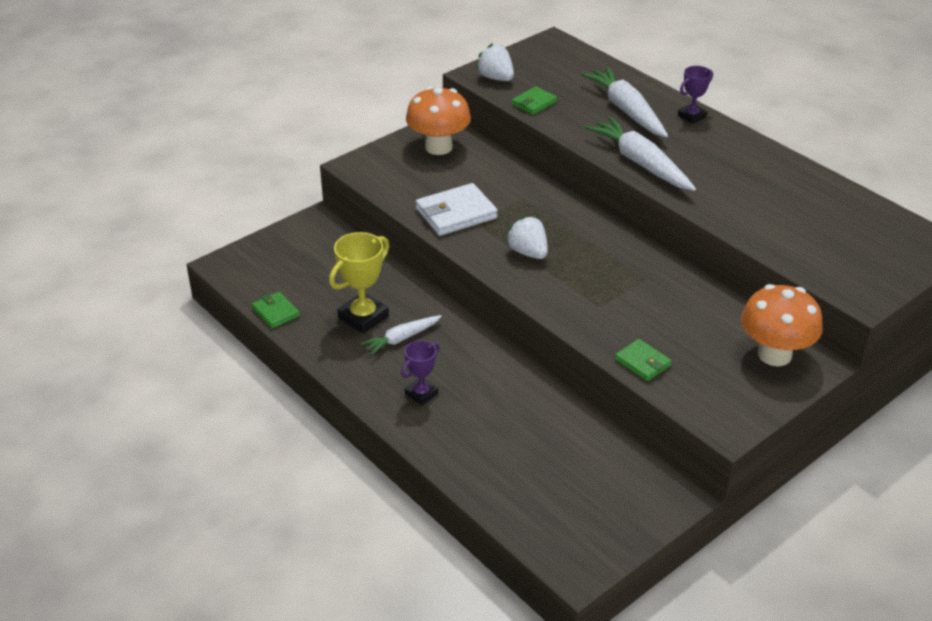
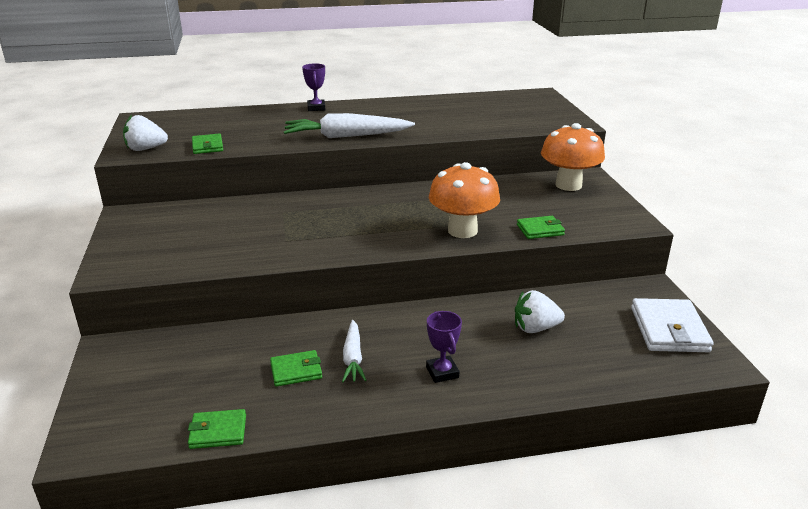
camera: 60 degrees left, 10 degrees down
yellow trophy [329,232,389,334] -> green wallet [270,350,322,387]
orange mushroom [406,86,471,155] -> orange mushroom moved to [429,162,500,238]
white wallet [416,183,498,236] -> white wallet moved to [631,298,713,352]
white strawberry [505,216,548,259] -> white strawberry moved to [515,290,565,333]
white carrot [581,67,668,138] -> none

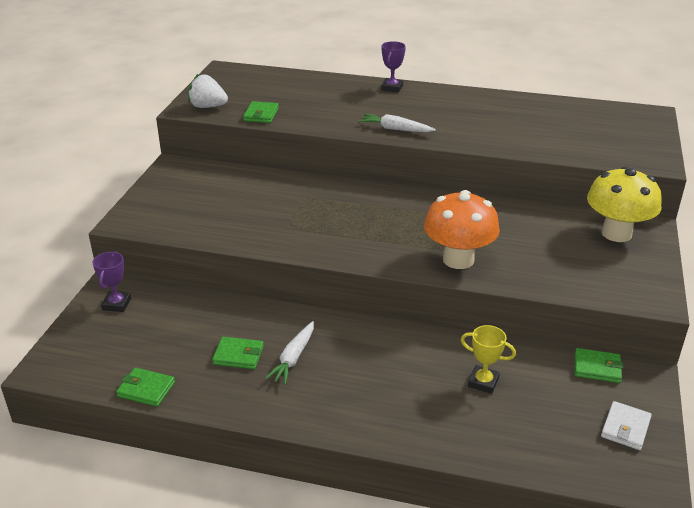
camera: 25 degrees right, 5 degrees up
white carrot [284,113,415,138] -> white carrot [359,114,436,132], size x0.57
purple trophy [426,311,462,383] -> purple trophy moved to [93,251,131,312]
white strawberry [515,290,565,333] -> yellow trophy [461,325,516,394]
green wallet [517,216,565,239] -> green wallet moved to [575,348,623,383]
orange mushroom [541,123,605,191] -> yellow mushroom [587,166,662,242]
white wallet [631,298,713,352] -> white wallet [601,401,652,450], size x0.59

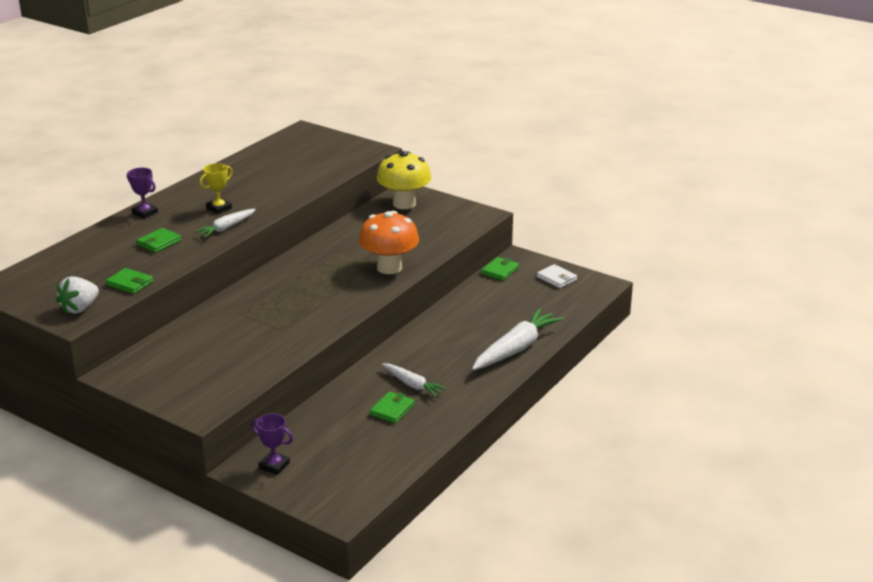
camera: 70 degrees left, 5 degrees down
green wallet [116,368,175,407] -> green wallet moved to [137,228,181,253]
yellow trophy [461,325,516,394] -> yellow trophy moved to [200,163,233,214]
none -> white carrot [472,308,564,370]

